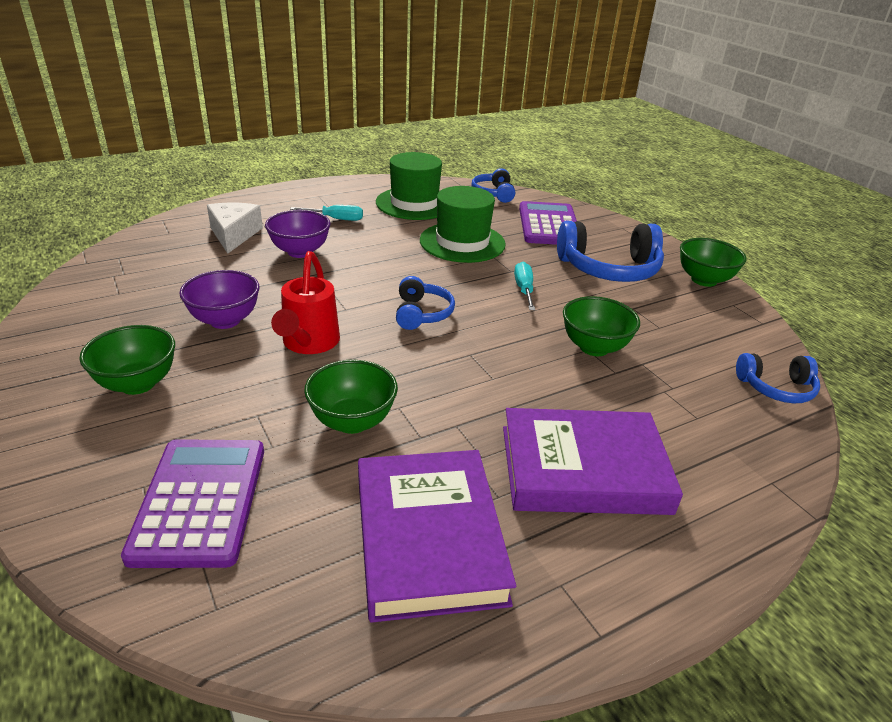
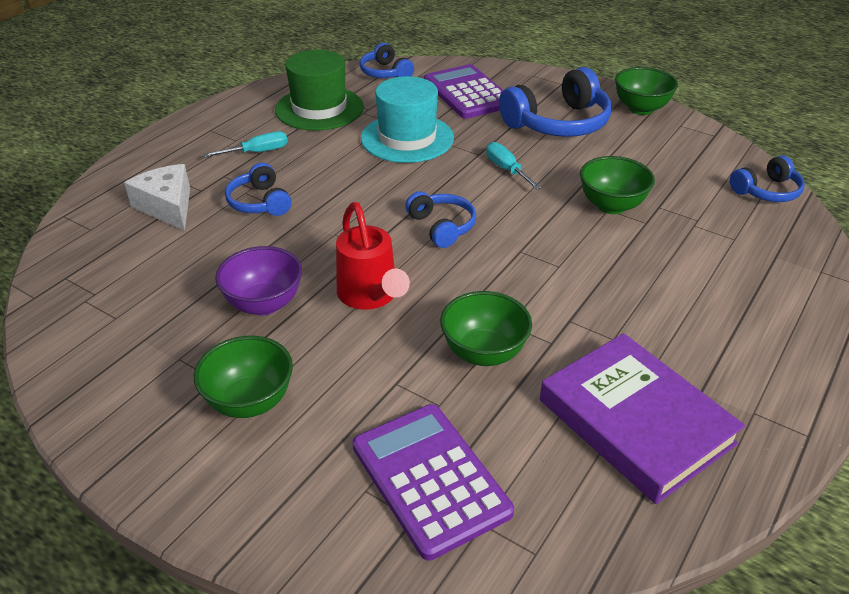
camera: 25 degrees left, 5 degrees up
purple bowl [265,210,330,258] -> blue headphones [225,163,291,216]
green hat [420,186,506,263] -> turquoise hat [361,76,454,163]
purple book [503,408,683,515] -> none

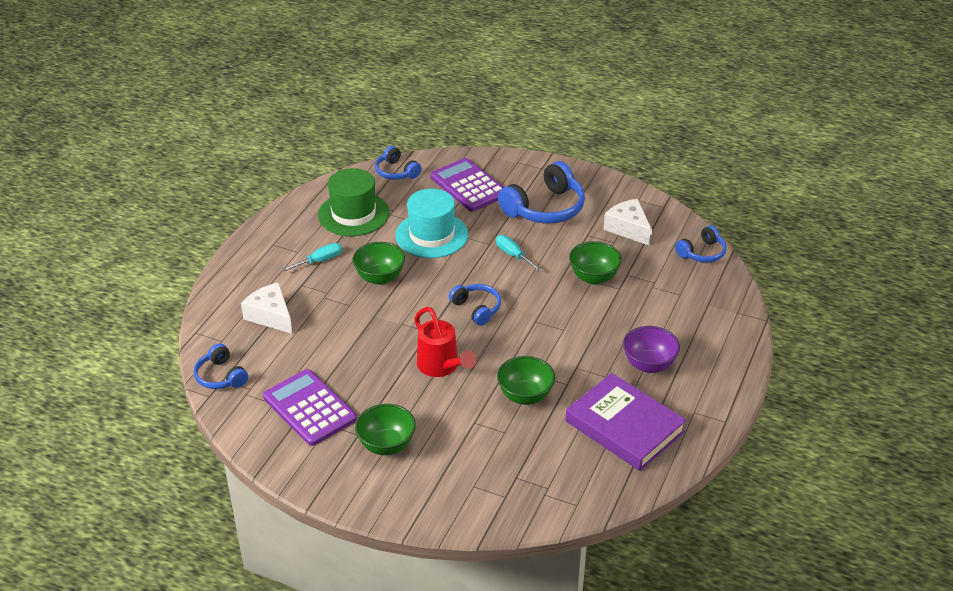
camera: 10 degrees left, 0 degrees up
purple bowl [215,246,302,316] -> purple bowl moved to [623,326,680,373]
blue headphones [225,163,291,216] -> blue headphones moved to [194,344,248,389]
purple calculator [352,404,514,561] -> purple calculator moved to [263,369,357,446]
green bowl [615,67,678,115] -> green bowl moved to [353,242,405,285]
none -> white cheese [603,199,652,246]

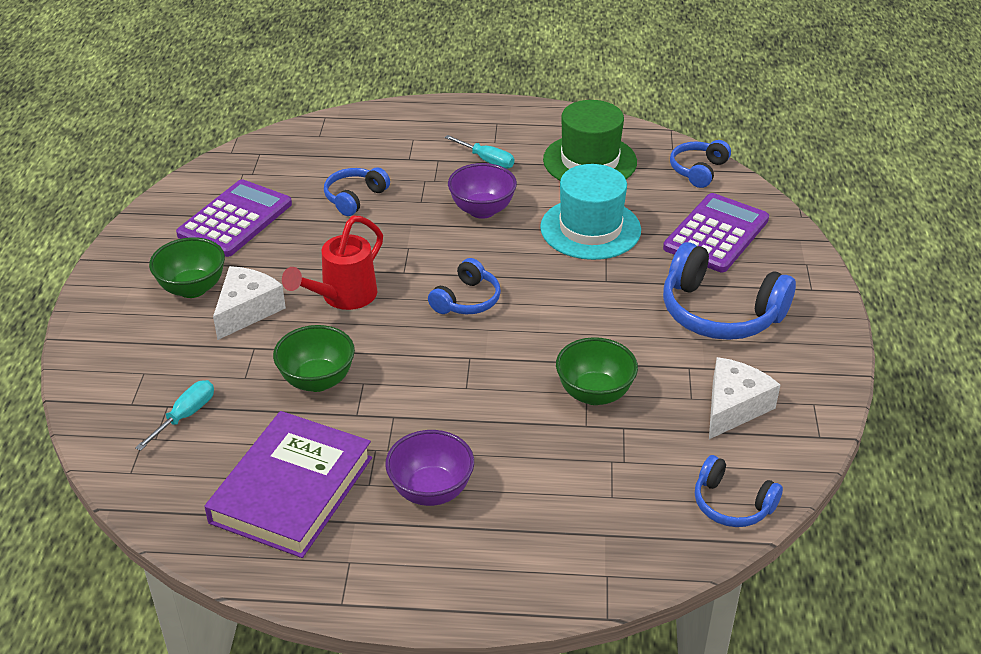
camera: 70 degrees right, 0 degrees up
blue headphones [194,344,248,389] -> blue headphones moved to [324,168,390,216]
white cheese [241,282,292,334] -> white cheese moved to [213,266,286,340]
green bowl [353,242,405,285] -> purple bowl [448,163,517,219]
turquoise screwdriver [496,235,542,271] -> turquoise screwdriver moved to [135,380,214,451]

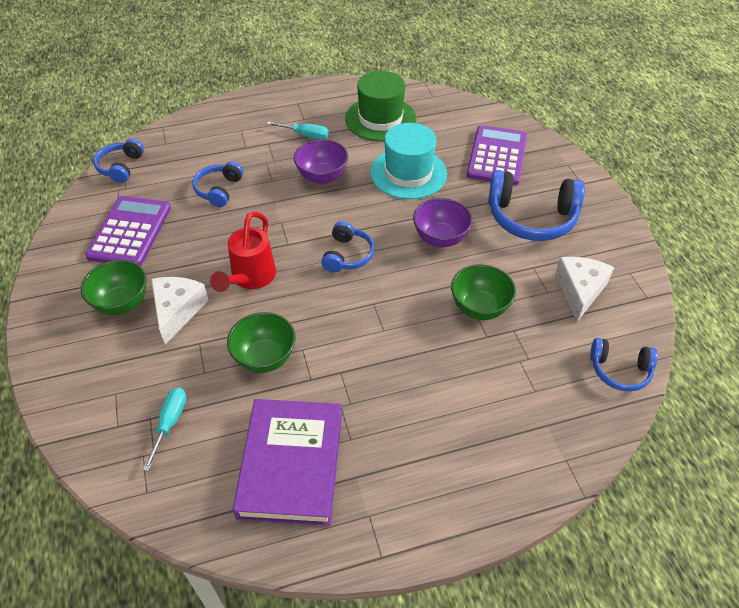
camera: 20 degrees left, 10 degrees up
purple bowl [385,430,474,506] -> purple bowl moved to [413,198,473,247]
blue headphones [670,140,731,188] -> blue headphones moved to [93,139,144,183]

